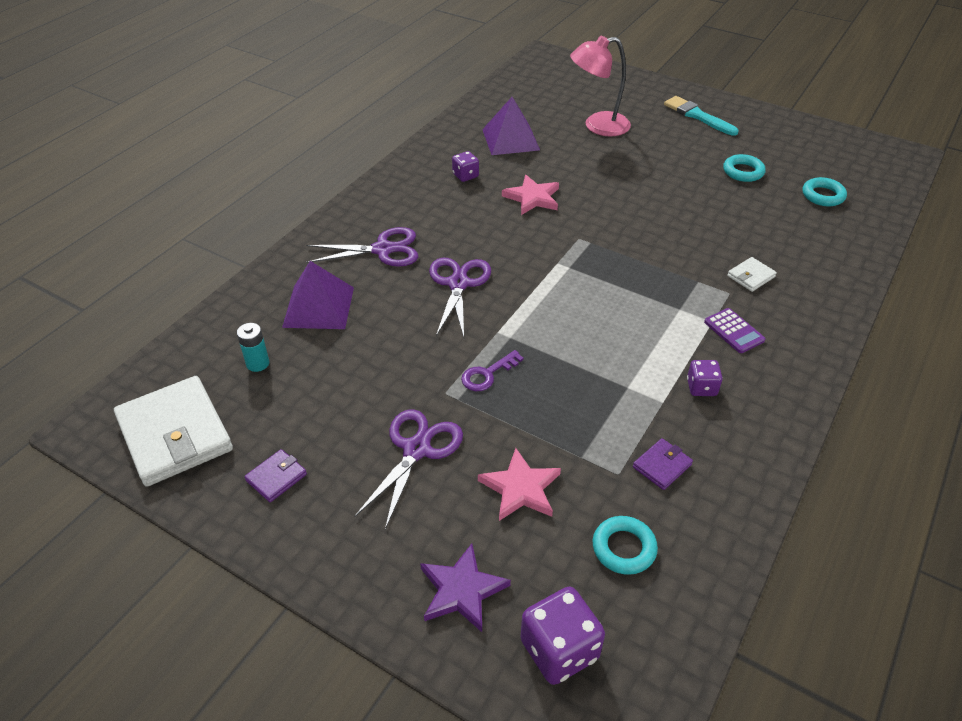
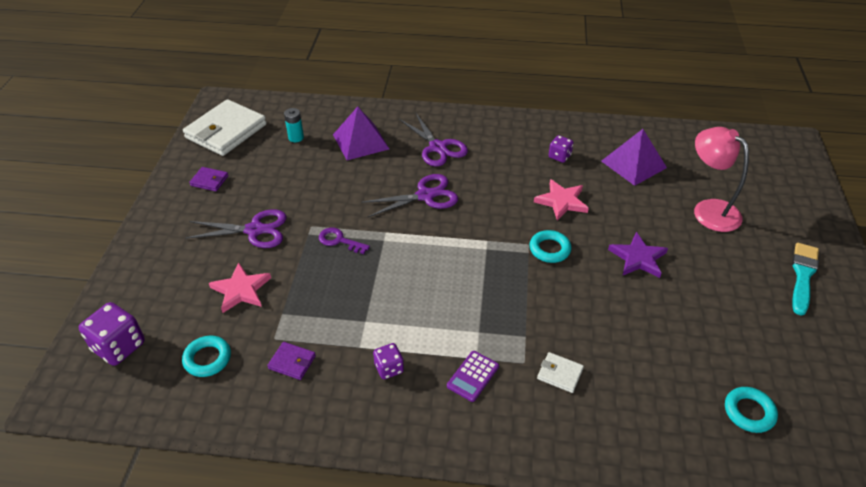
camera: 65 degrees right, 0 degrees up
purple star [420,544,511,632] -> purple star moved to [608,232,668,278]
turquoise ring [723,154,766,182] -> turquoise ring moved to [529,230,572,263]

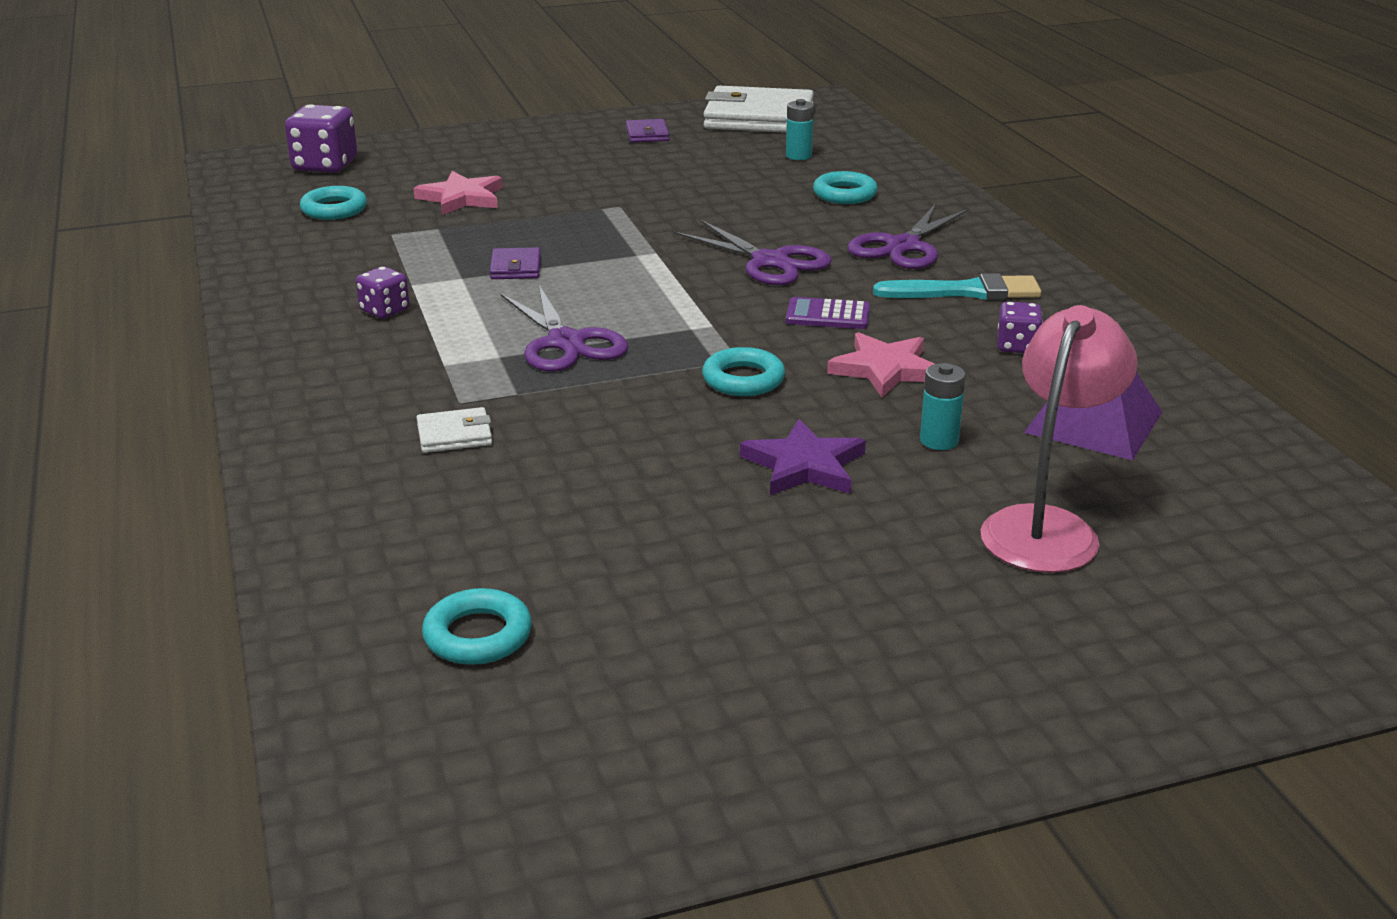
camera: 65 degrees right, 15 degrees down
purple scissors [185,209,287,248] -> purple scissors moved to [500,285,628,372]
purple wallet [267,342,316,380] -> purple wallet moved to [490,247,541,279]
purple key [319,227,370,254] -> none
purple pyramid [333,106,389,160] -> turquoise ring [813,171,878,204]
purple calculator [447,351,499,402] -> purple calculator moved to [786,297,870,329]
white wallet [537,352,584,393] -> white wallet turned 75 degrees clockwise [416,407,492,453]
turquoise brush [792,243,819,315] -> turquoise brush moved to [873,273,1042,300]
none -> turquoise battery [920,363,966,450]

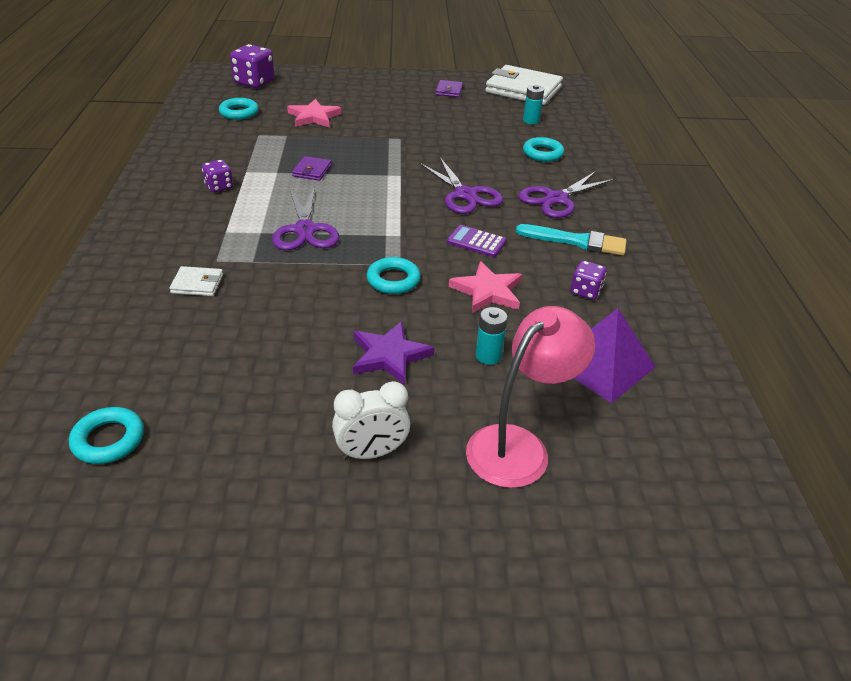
camera: 15 degrees right, 10 degrees up
none -> white clock [332,381,411,460]

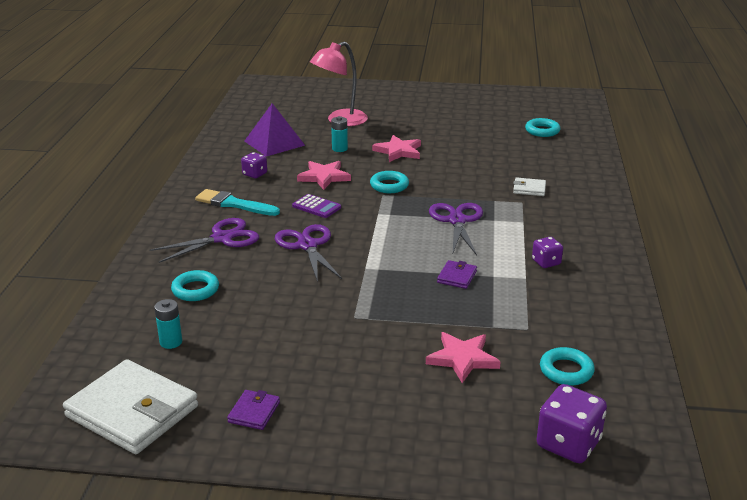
camera: 170 degrees left, 10 degrees down
white clock [332,381,411,460] -> none
purple star [353,321,434,385] -> pink star [372,135,421,162]

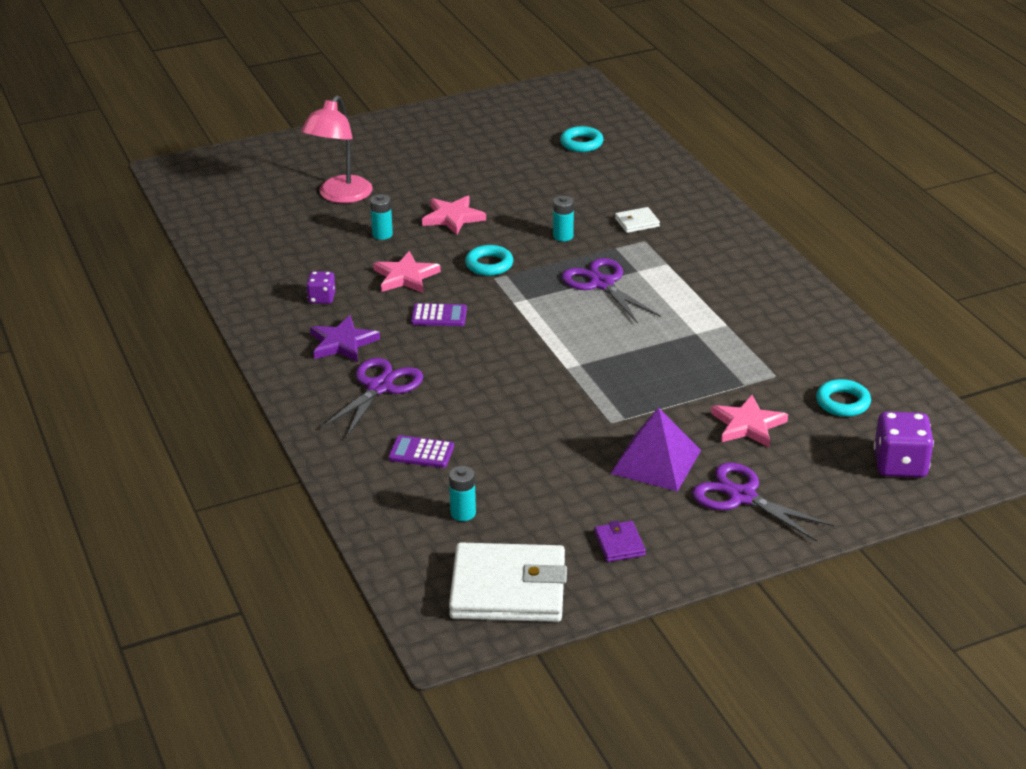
camera: 30 degrees left, 5 degrees up
turquoise ring [171,270,219,301] -> purple calculator [388,435,454,468]
turquoise brush [195,189,280,216] -> purple star [310,315,380,362]
purple pyramid [245,103,305,157] -> purple pyramid moved to [610,407,701,491]
purple scissors [275,224,342,282] -> purple scissors moved to [692,463,834,542]
purple wallet [437,260,477,289] -> none
purple dice [532,237,563,268] -> none
none -> turquoise battery [553,196,574,241]

